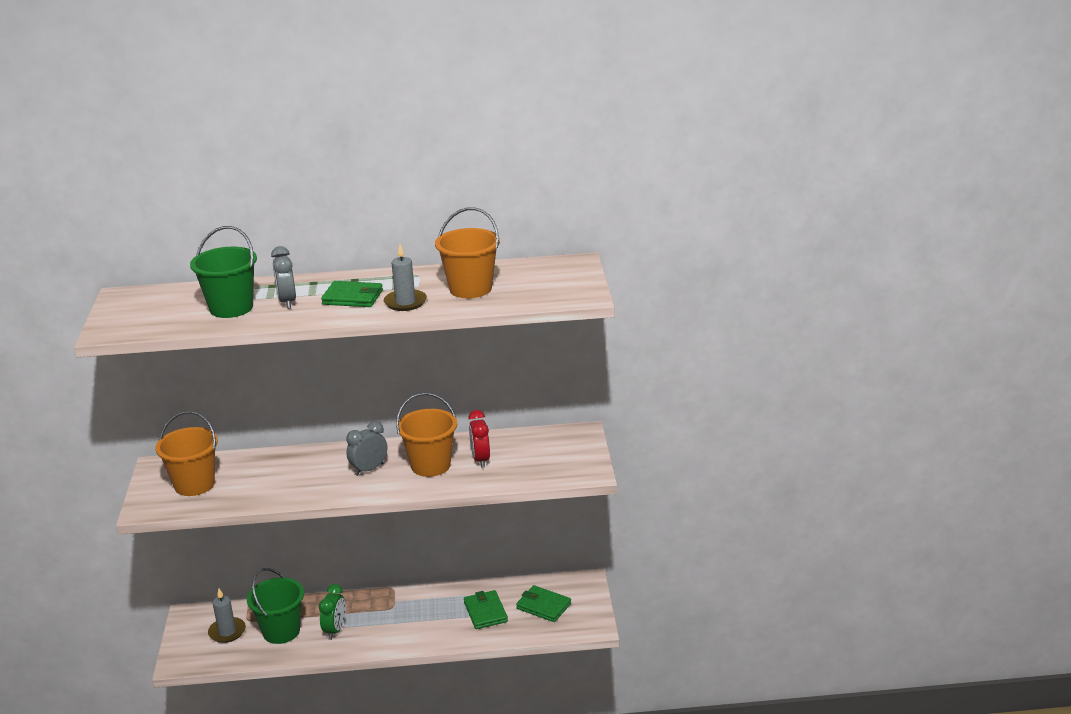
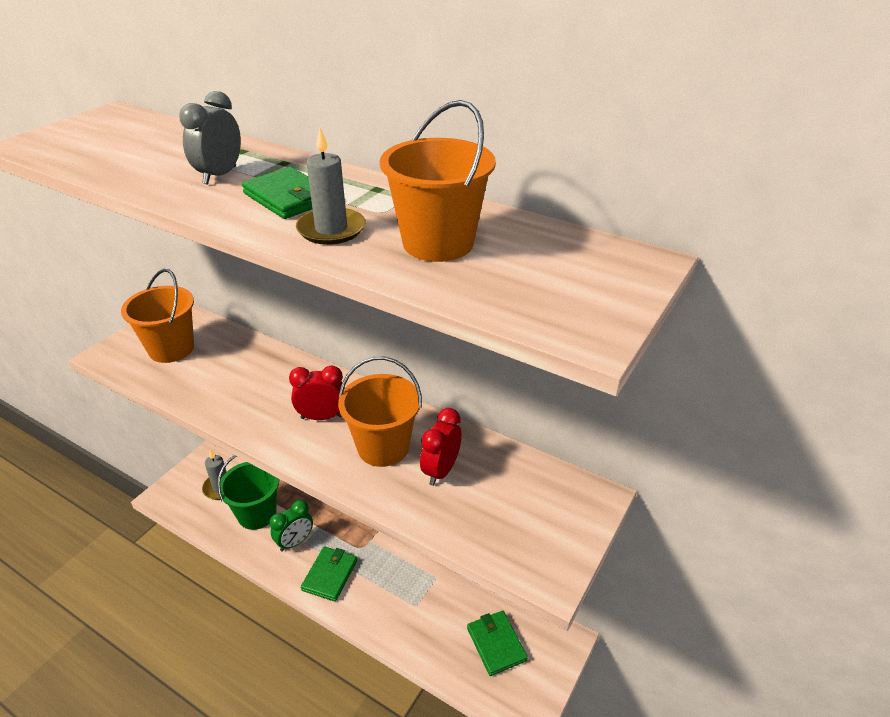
camera: 35 degrees right, 10 degrees up
green bucket [190,226,257,318] -> none
grey clock [346,421,387,476] -> red clock [289,366,345,420]
green wallet [464,590,508,629] -> green wallet moved to [301,546,357,602]

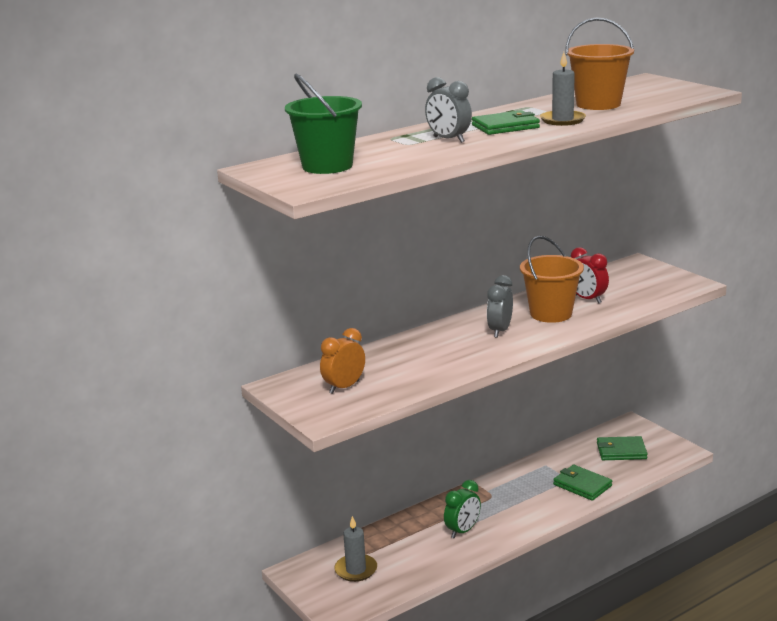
camera: 65 degrees left, 15 degrees down
orange bucket [121,269,194,363] -> orange clock [320,328,365,394]
green bucket [217,455,279,530] -> green bucket moved to [285,73,362,174]
green clock [270,500,313,551] -> green clock turned 60 degrees clockwise [444,480,481,538]
red clock [289,366,345,420] -> grey clock [487,275,513,338]
green wallet [301,546,357,602] -> green wallet moved to [553,465,612,501]

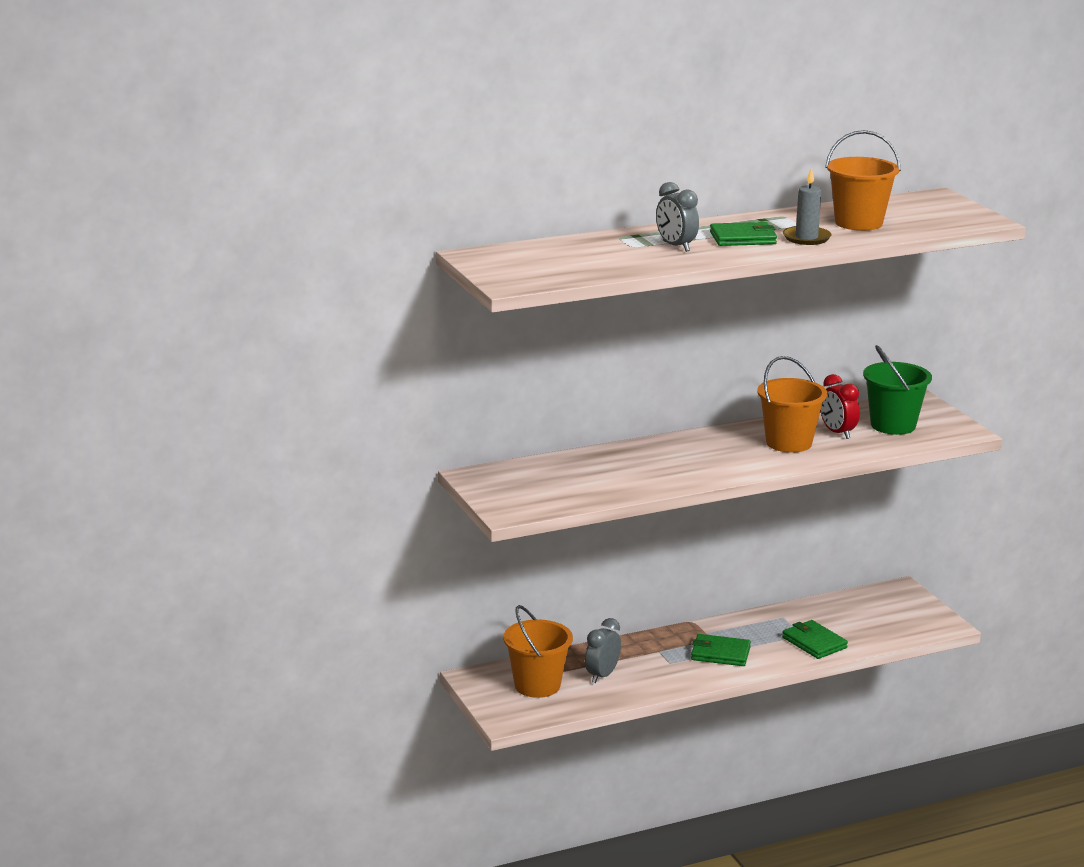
camera: 10 degrees right, 0 degrees up
green bucket [285,73,362,174] -> green bucket moved to [863,345,932,435]
orange clock [320,328,365,394] -> none
grey candle [335,516,377,582] -> orange bucket [503,605,573,698]
green clock [444,480,481,538] -> none
grey clock [487,275,513,338] -> grey clock moved to [585,618,621,683]
green wallet [597,436,648,460] -> green wallet moved to [691,634,751,666]

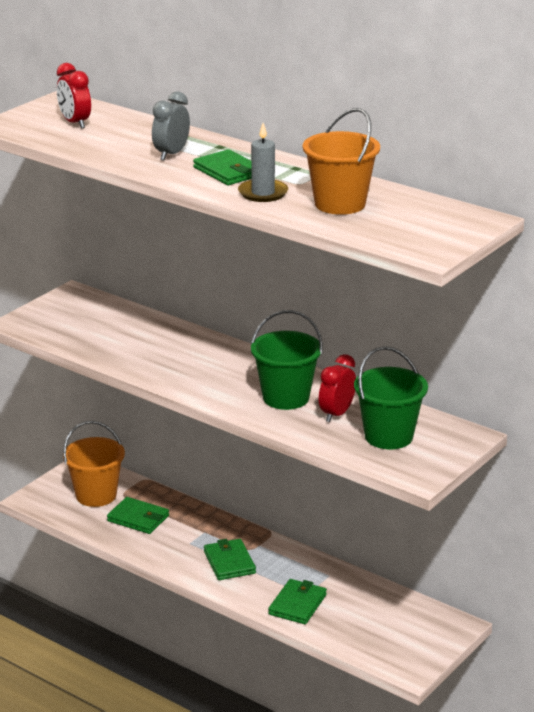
camera: 60 degrees right, 5 degrees up
grey clock [585,618,621,683] -> green wallet [107,497,169,534]
orange bucket [757,356,827,453] -> green bucket [251,310,323,410]
none -> red clock [57,63,91,129]

